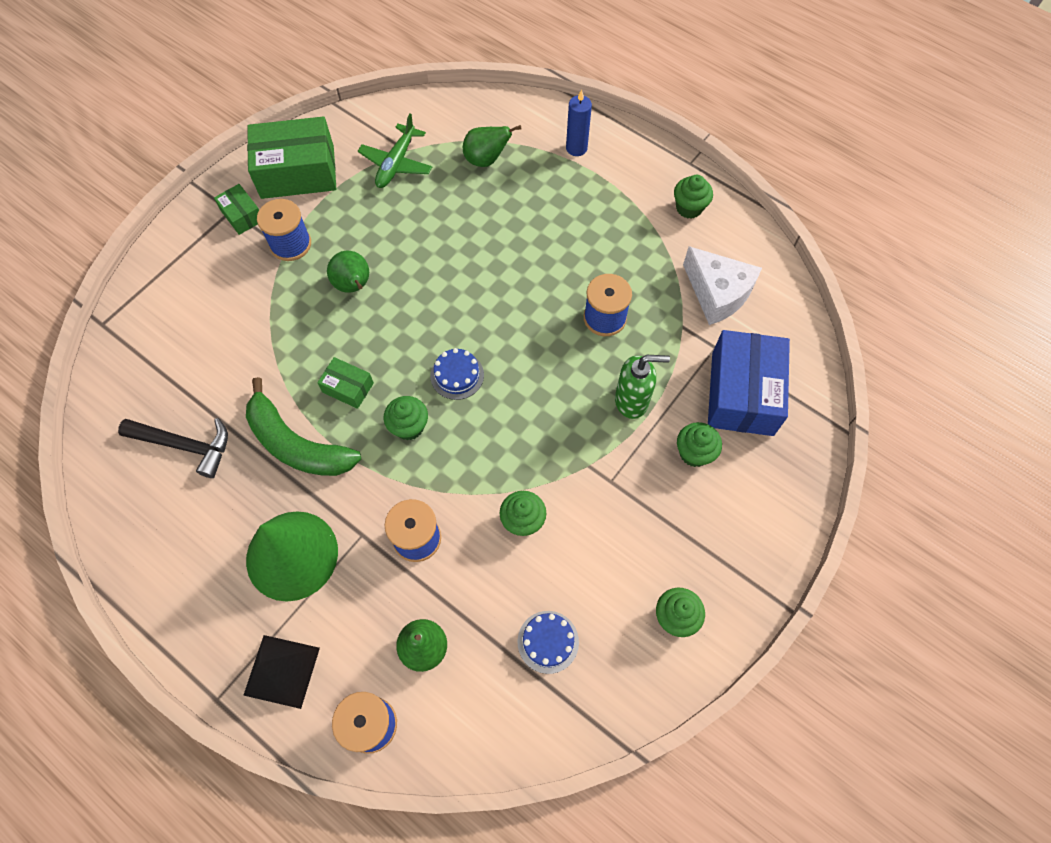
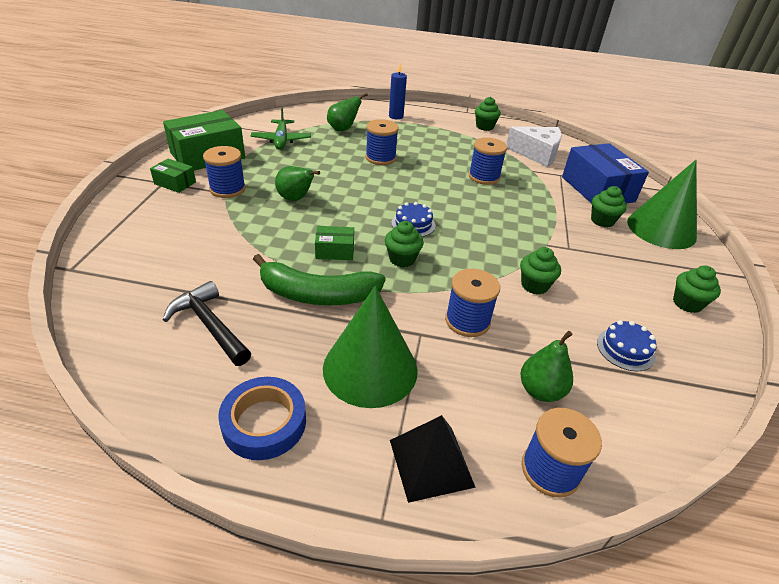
camera: 30 degrees left, 25 degrees down
black hammer [118,418,228,478] -> black hammer turned 120 degrees counterclockwise [163,281,251,366]
green soap dispenser [615,355,670,419] -> none
none -> blue tape [218,377,306,460]
none -> blue spool [366,119,399,165]
none -> green cone [627,160,697,249]

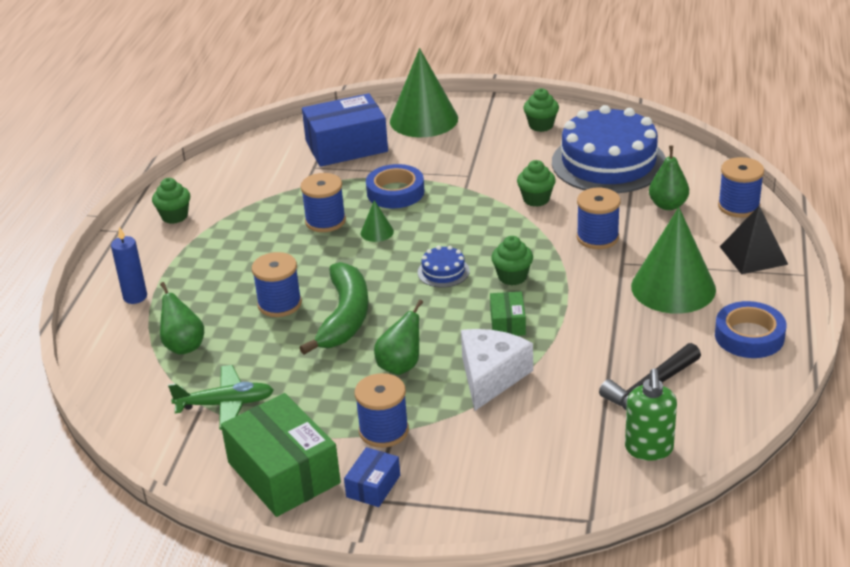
camera: 85 degrees left, 5 degrees down
green box [150,159,196,193] -> blue box [344,447,400,507]
green banana [253,254,386,305] -> green banana moved to [300,262,368,355]
white cheese [506,127,562,167] -> white cheese moved to [461,329,533,411]
green cupcake [591,186,627,228] -> none
blue cake [597,320,657,371] -> blue cake [552,105,666,193], size x2.42
none -> green cone [361,200,394,242]
none -> blue tape [366,164,424,208]
none -> green soap dispenser [625,369,677,461]

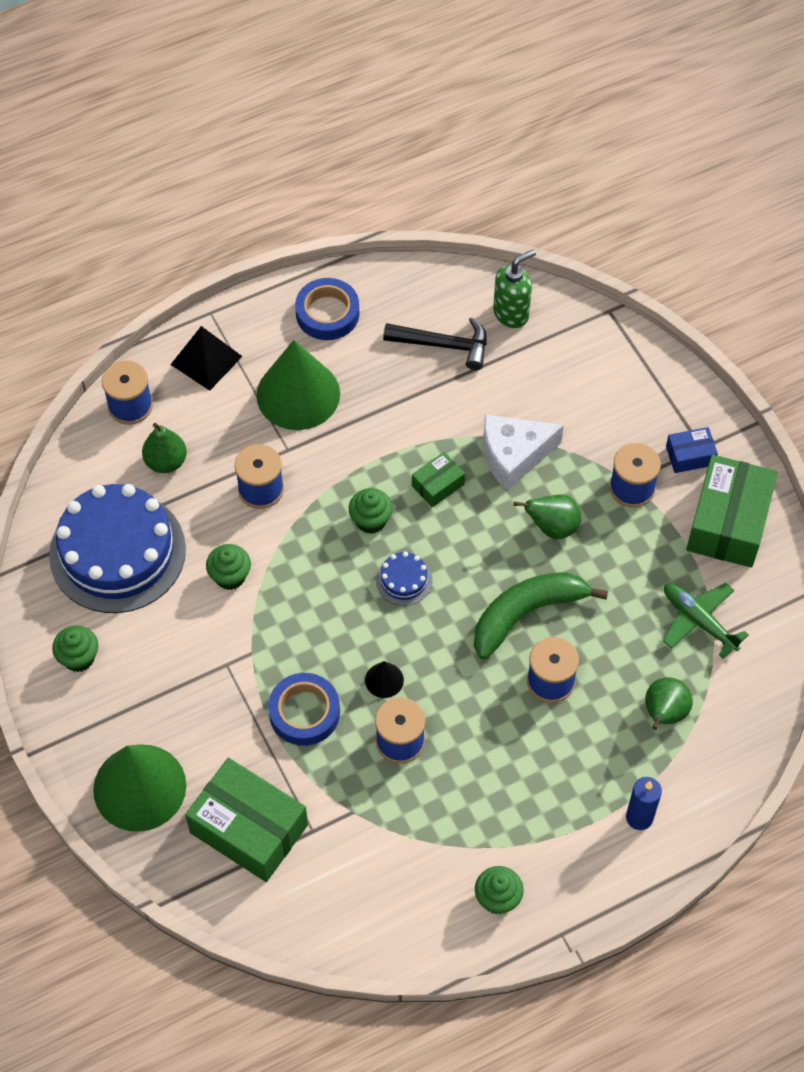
camera: 130 degrees left, 25 degrees up
blue box [302,93,388,167] -> green box [185,758,308,882]
green cone [361,200,394,242] -> black cone [365,661,404,698]

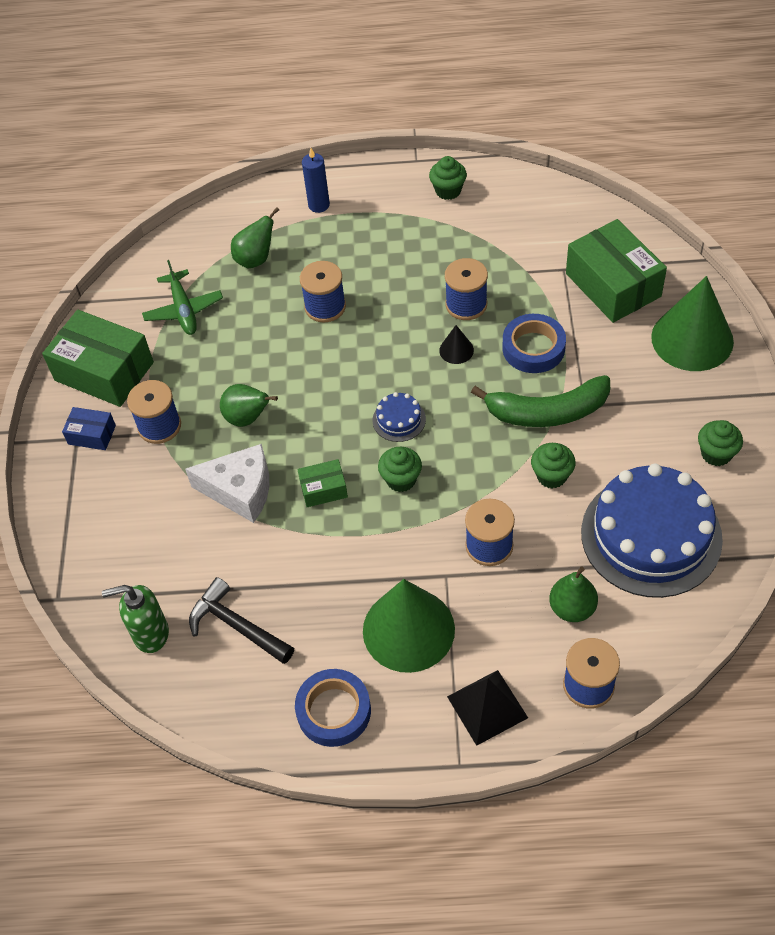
camera: 150 degrees left, 5 degrees down
green banana [474,572,608,659] -> green banana moved to [471,375,610,427]
green box [686,455,778,568] -> green box turned 75 degrees clockwise [42,310,154,407]

